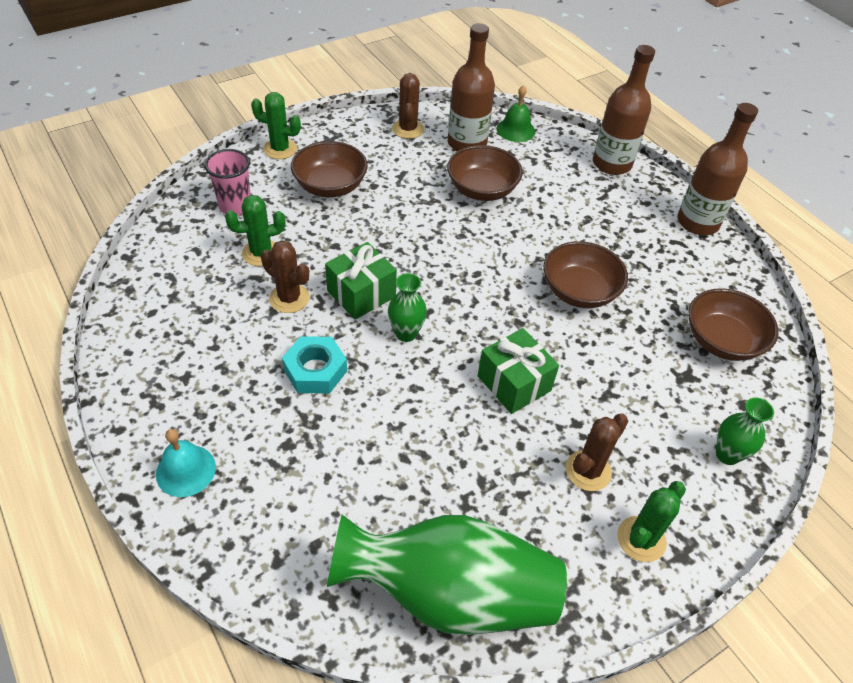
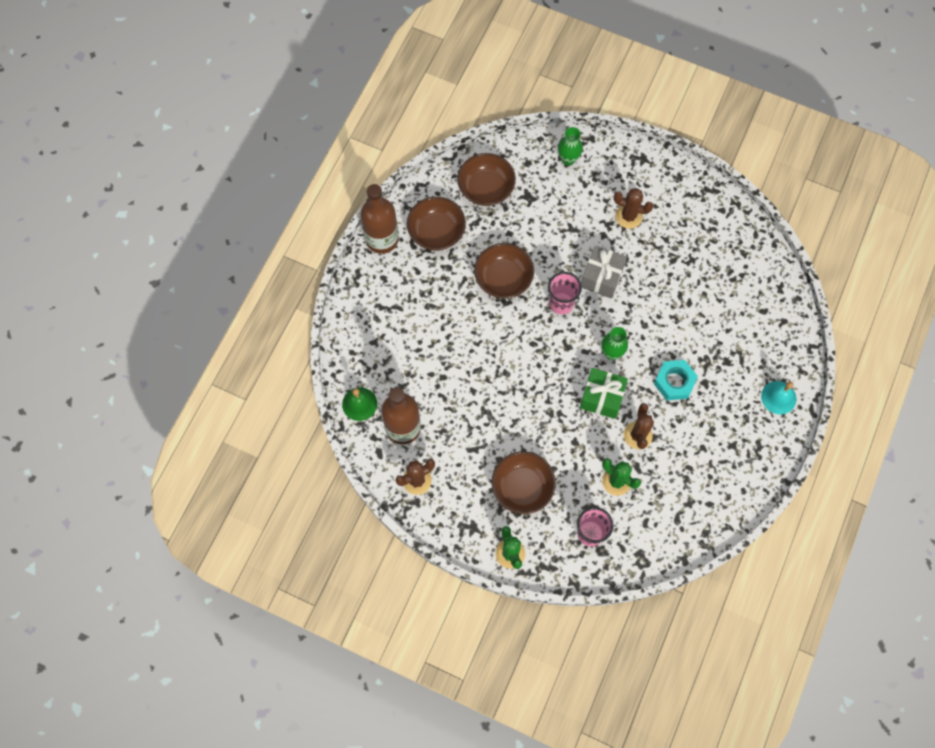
camera: 120 degrees left, 20 degrees up
green vase [327,515,567,635] -> none
brown bowl [447,145,523,201] -> brown bowl moved to [407,197,466,251]
green gift [478,328,559,414] -> grey gift [581,246,627,299]
brown bottle [593,45,655,175] -> none
green cactus [617,481,686,562] -> none
none -> pink cup [548,272,582,315]

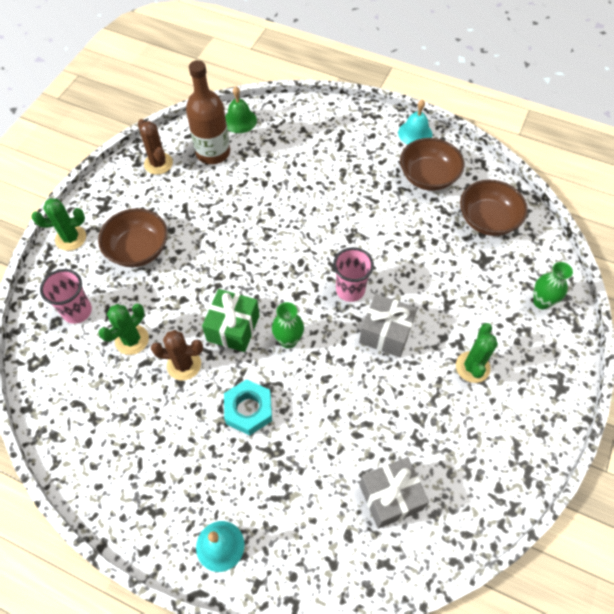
camera: 90 degrees right, 10 degrees down
brown bottle [361,184,399,254] -> turquoise bell [398,100,432,145]
brown bowl [474,243,534,298] -> none
brown cactus [614,188,653,229] -> green cactus [456,323,498,383]
none -> grey gift [359,457,429,529]

